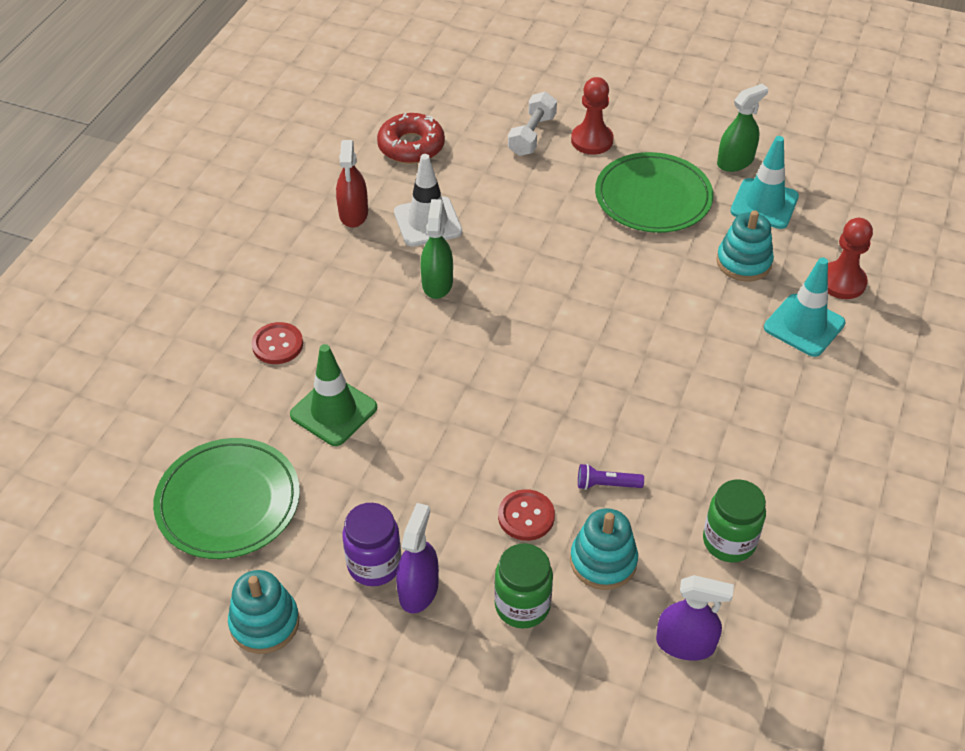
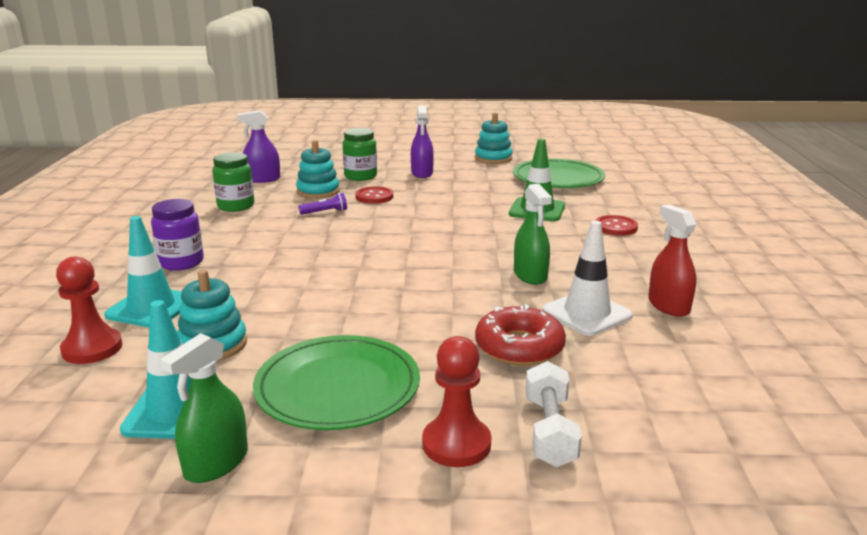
camera: 160 degrees right, 25 degrees down
purple jar [342,503,401,586] -> purple jar moved to [151,199,204,271]
red donut [377,113,445,164] -> red donut moved to [475,304,566,366]

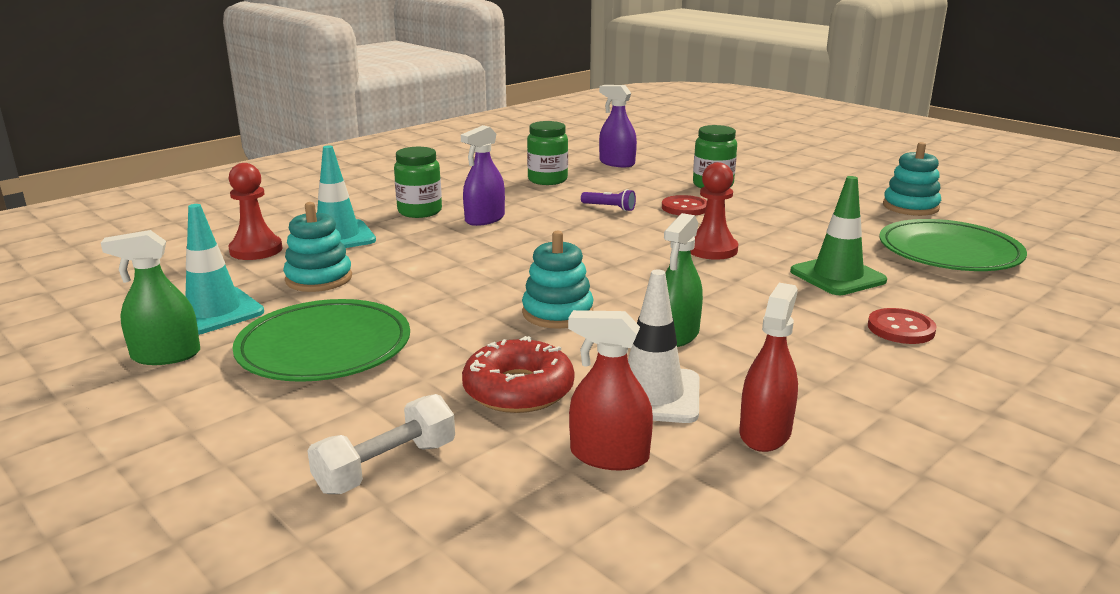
camera: 45 degrees right, 0 degrees up
purple jar [151,199,204,271] -> green jar [394,147,442,218]
turquoise stacking toy [296,140,340,199] -> turquoise stacking toy moved to [522,231,593,329]
purple spray bottle [411,105,434,178] -> purple spray bottle moved to [461,125,505,226]
red pawn [422,336,491,467] -> red pawn moved to [690,162,738,260]
none -> red spray bottle [568,310,653,470]

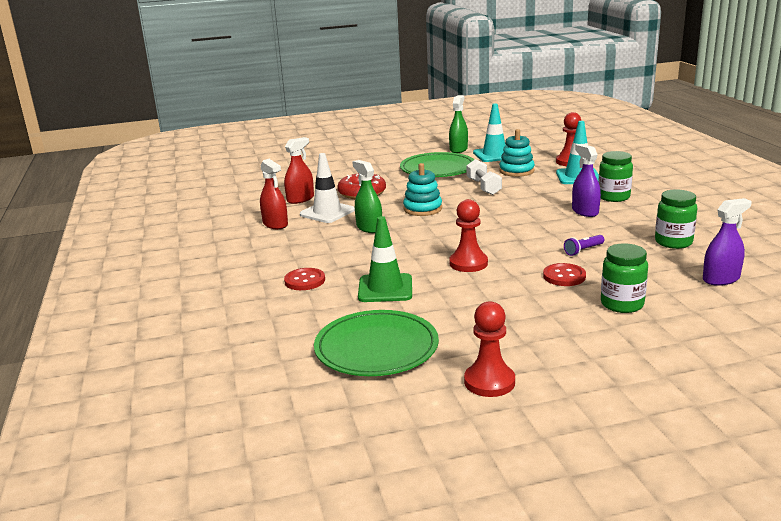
camera: 120 degrees right, 0 degrees up
white dumbbell [307,394,455,494] -> white dumbbell moved to [467,159,502,195]
turquoise stacking toy [883,142,941,216] -> red pawn [464,301,515,397]

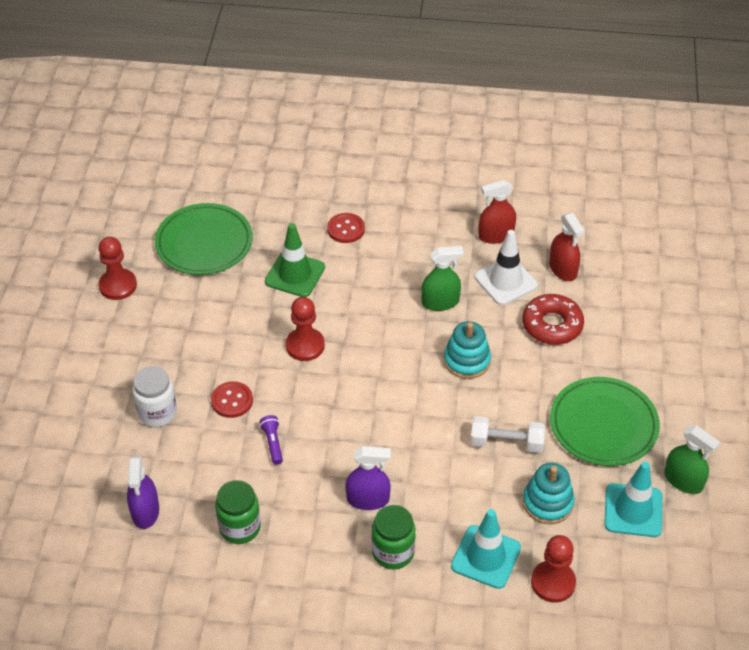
camera: 110 degrees right, 25 degrees up
green jar [601,243,648,313] -> white jar [132,366,177,427]

